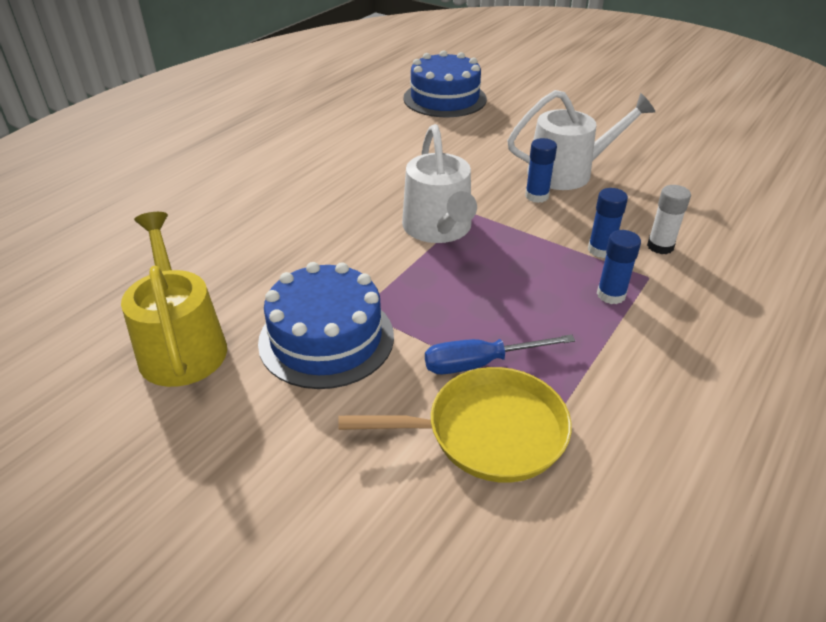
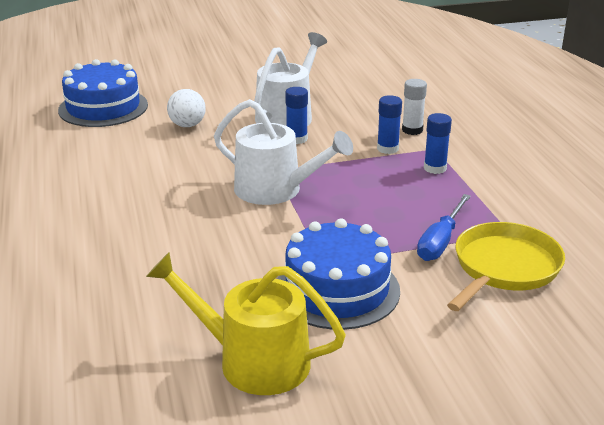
camera: 50 degrees left, 10 degrees down
none -> white ball [167,89,206,127]

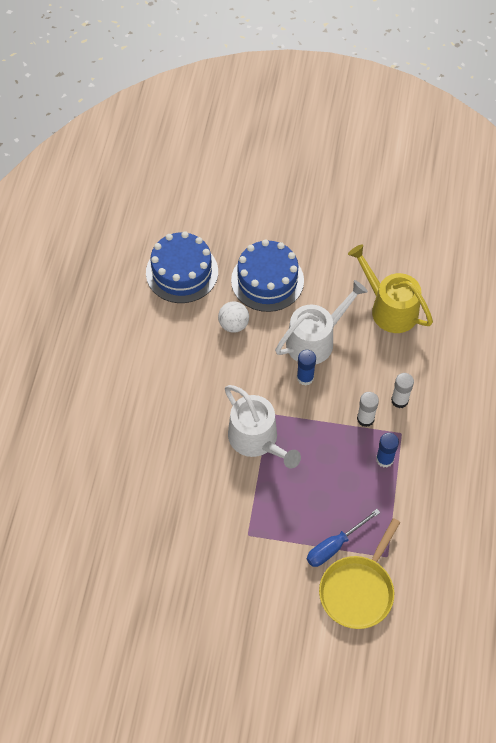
camera: 25 degrees right, 30 degrees up
yellow watering can [146,252,346,395] -> yellow watering can moved to [348,245,433,333]
blue cake [277,218,400,330] -> blue cake moved to [231,239,304,312]
blue glue stick [377,95,402,154] -> white glue stick [357,392,379,427]
yellow pan [447,222,565,311] -> yellow pan turned 150 degrees clockwise [319,518,400,629]

